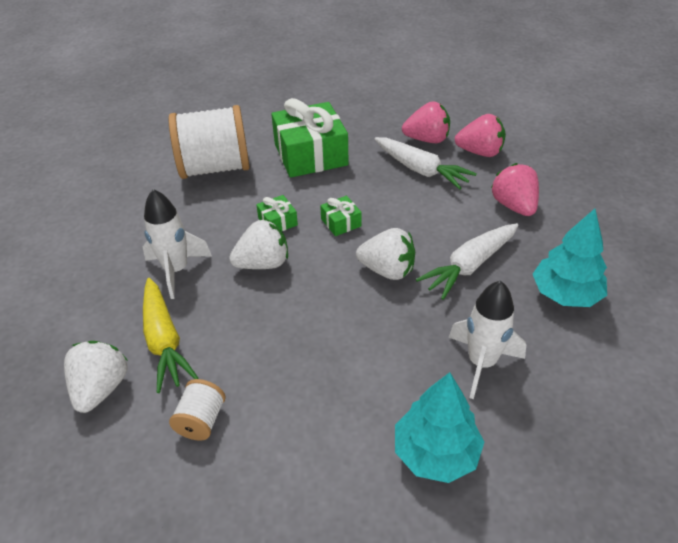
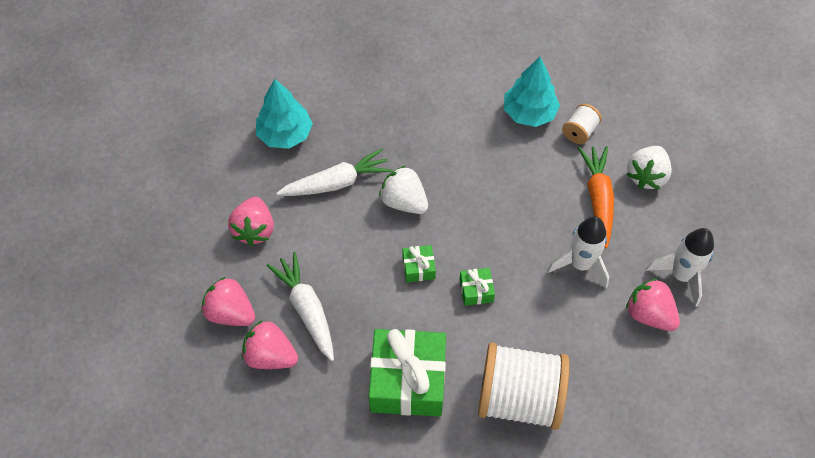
camera: 160 degrees left, 15 degrees up
yellow carrot [143,278,198,393] -> orange carrot [578,146,614,248]
white strawberry [229,219,288,269] -> none
turquoise tree [395,372,484,483] -> turquoise tree moved to [504,57,560,127]
white rocket [448,281,526,399] -> white rocket moved to [646,228,714,307]
none -> pink strawberry [626,278,680,331]

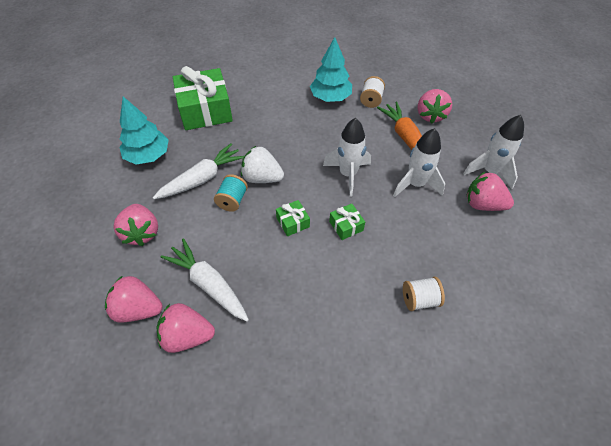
camera: 20 degrees left, 5 degrees down
green gift [369,329,446,416] -> green gift moved to [173,66,233,130]
white spool [478,342,570,430] -> white spool [403,277,445,311], size x0.45
white strawberry [627,146,672,189] -> pink strawberry [418,89,452,124]
none -> turquoise spool [214,174,248,212]
none -> white rocket [323,118,371,197]

